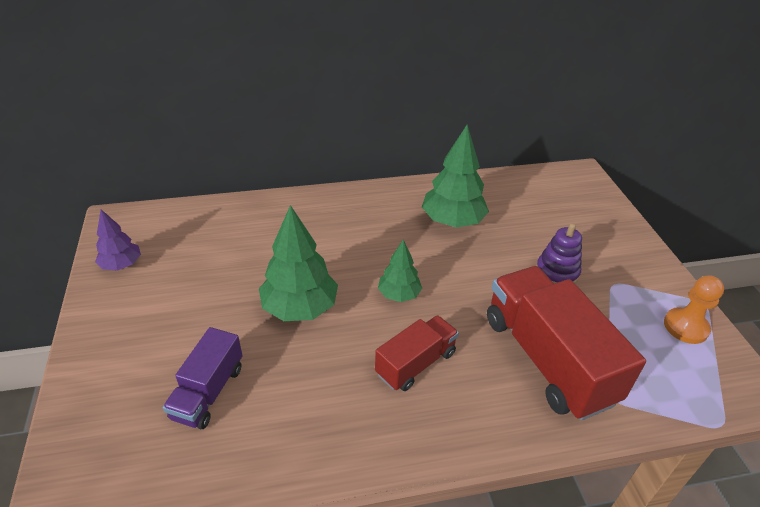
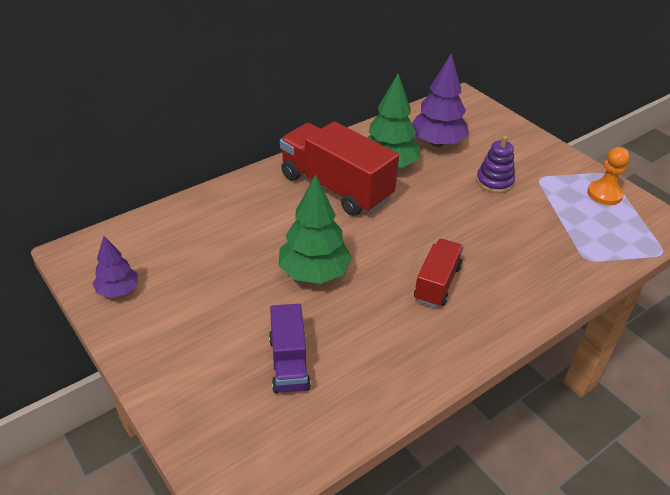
camera: 25 degrees left, 0 degrees up
green tree [378,239,422,302] -> none
red truck [487,266,646,421] -> red truck moved to [280,121,399,216]
none -> purple tree [412,53,468,147]

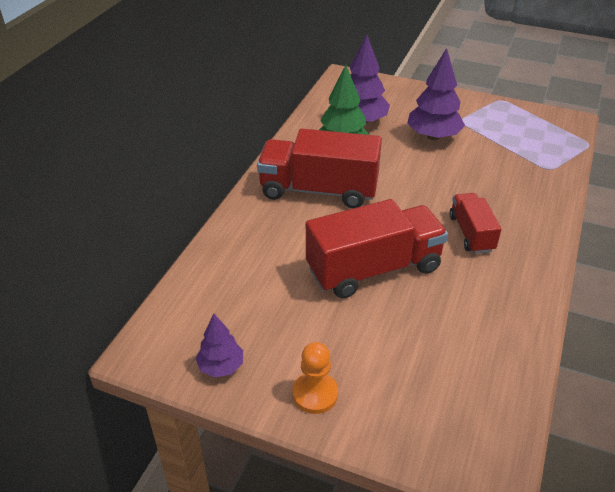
camera: 30 degrees left, 0 degrees up
purple truck [269,304,311,393] -> none
green tree [278,175,352,284] -> red truck [306,199,448,298]
purple stacking toy [476,136,515,193] -> purple tree [407,48,465,140]
orange pawn [587,147,630,205] -> orange pawn moved to [292,342,338,414]

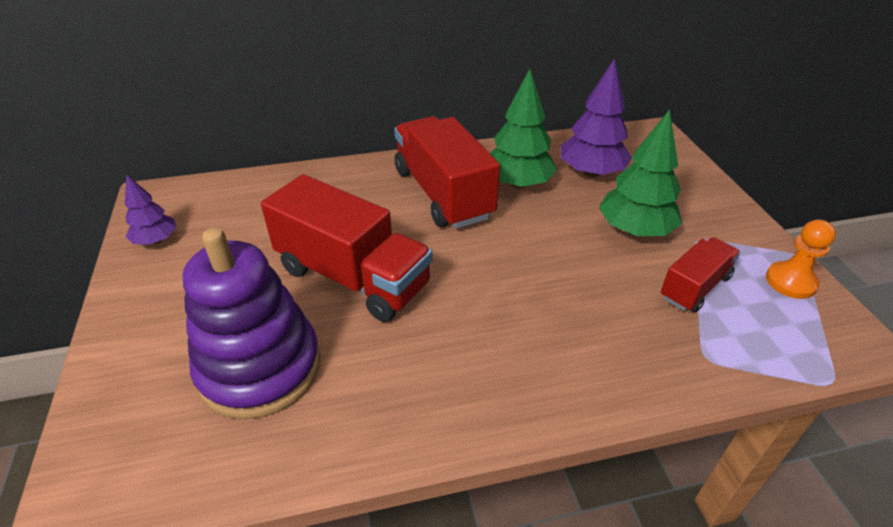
camera: 55 degrees right, 0 degrees up
orange pawn [292,342,338,414] -> orange pawn moved to [766,219,836,299]
purple tree [407,48,465,140] -> green tree [599,109,682,236]
red truck [449,193,501,254] -> red truck moved to [661,237,740,312]
none -> purple stacking toy [183,228,321,419]

